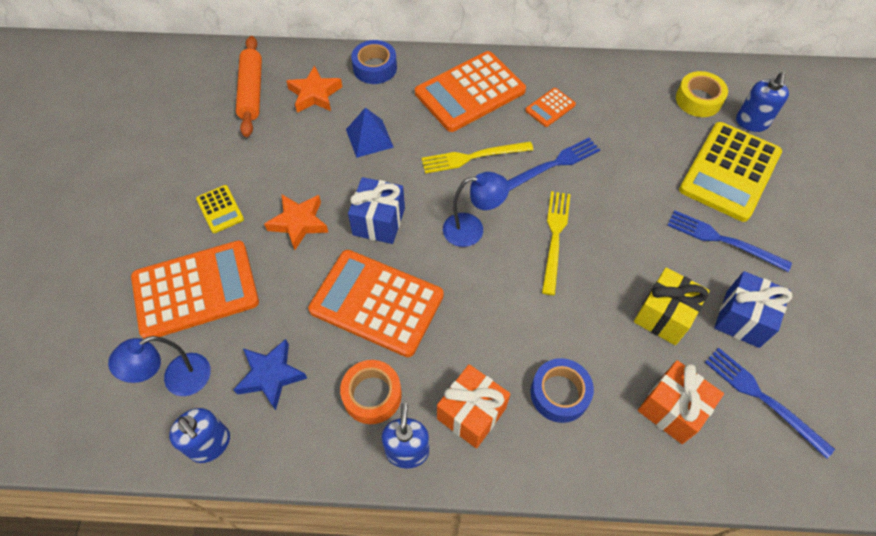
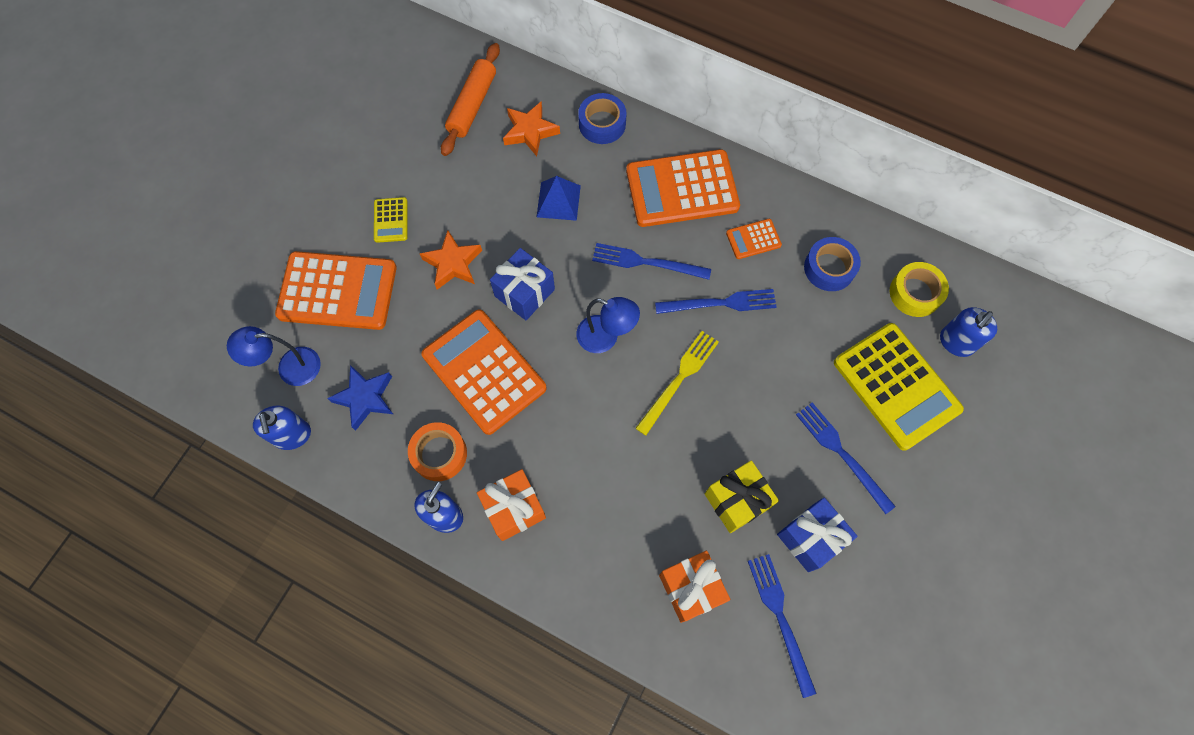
camera: 25 degrees right, 10 degrees up
yellow fork [421,141,533,174] -> blue fork [592,243,711,280]
blue tape [530,358,594,423] -> blue tape moved to [804,237,861,291]
yellow calculator [679,122,782,222] -> yellow calculator turned 90 degrees counterclockwise [834,323,964,451]

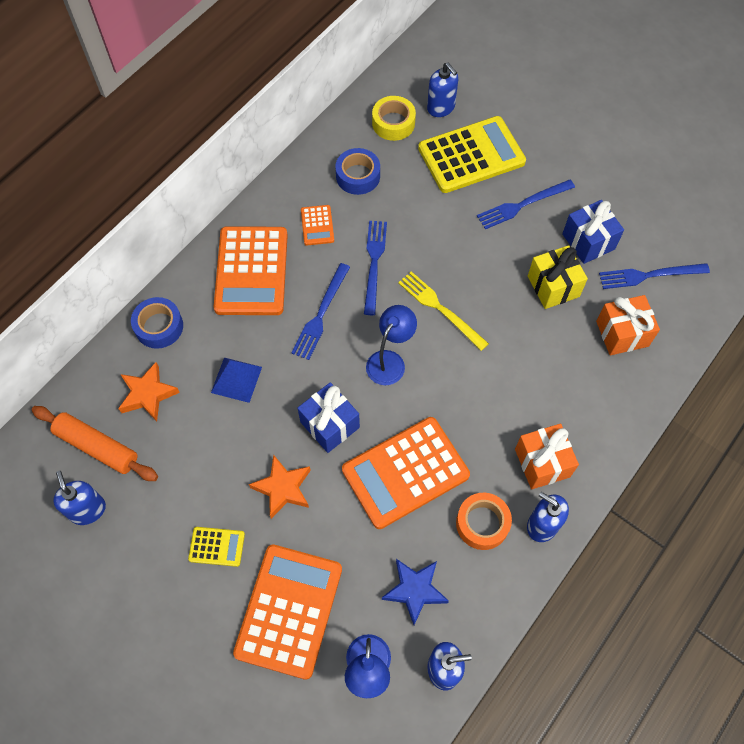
camera: 80 degrees left, 5 degrees down
none -> blue soap dispenser [53,471,106,525]

